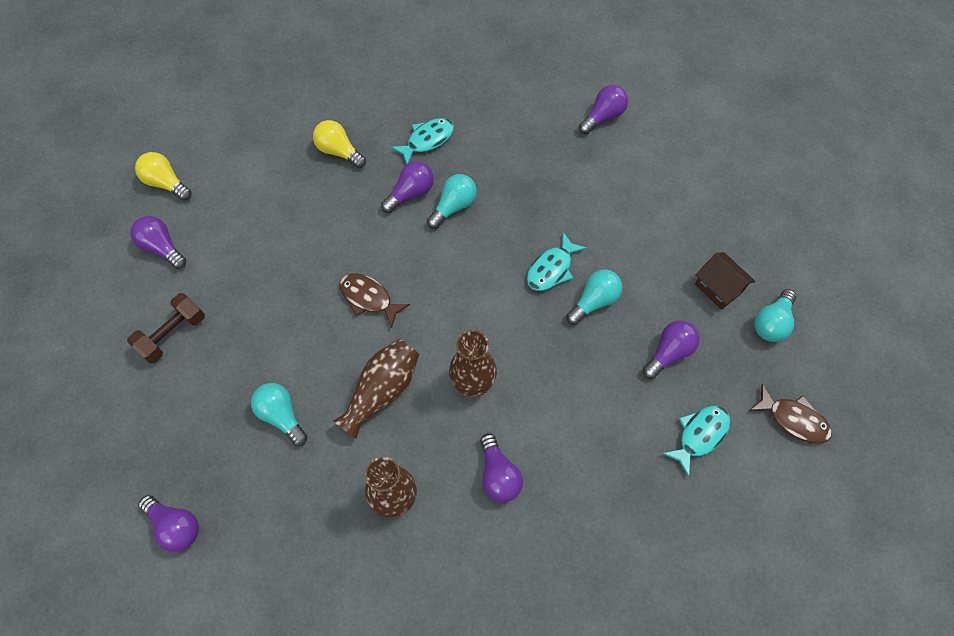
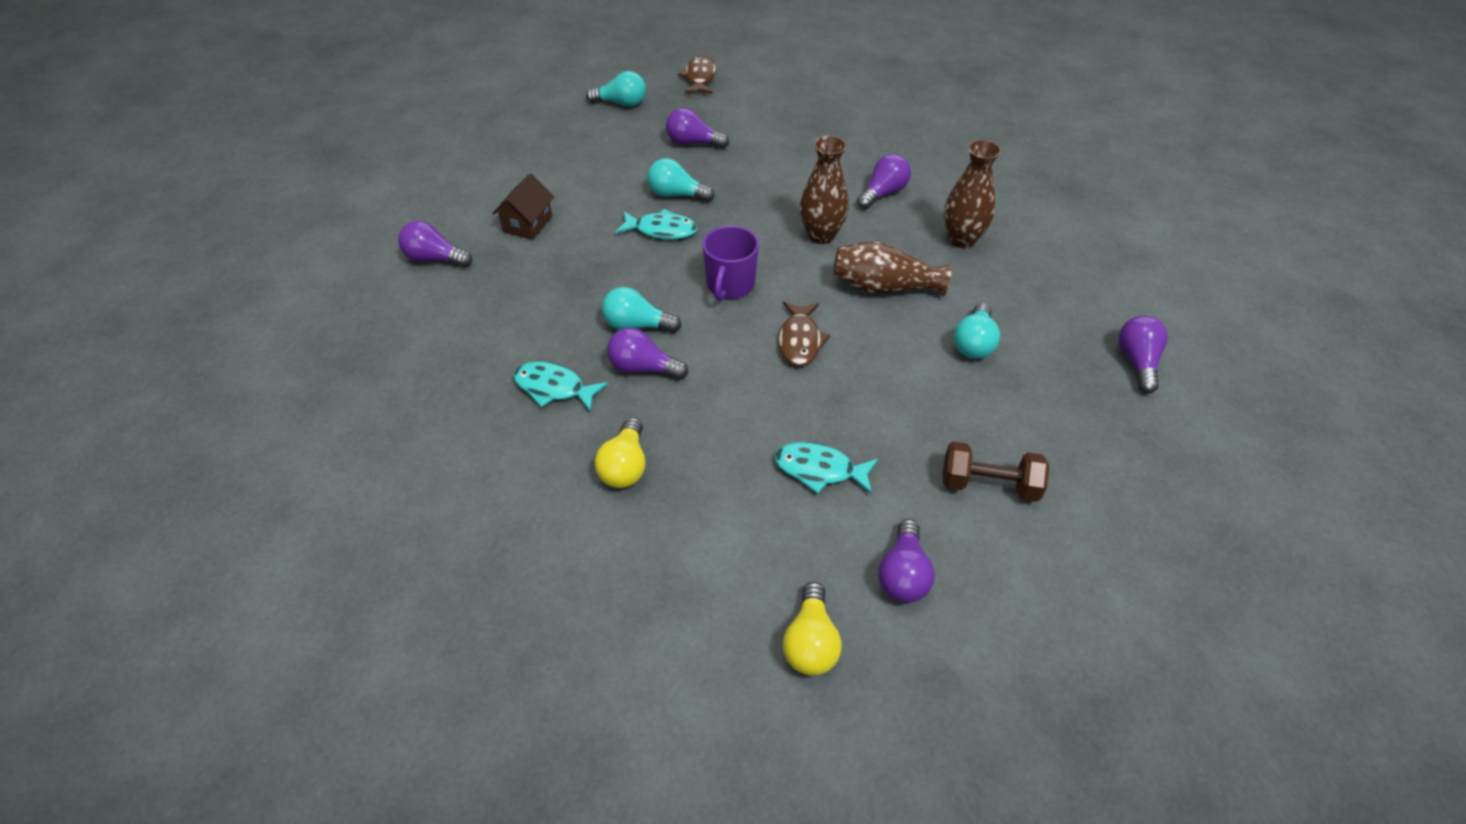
camera: 120 degrees left, 15 degrees down
turquoise fish [662,405,730,477] -> turquoise fish moved to [775,442,878,494]
brown house [695,252,755,310] -> brown house moved to [493,173,554,240]
none -> purple mug [703,226,759,301]

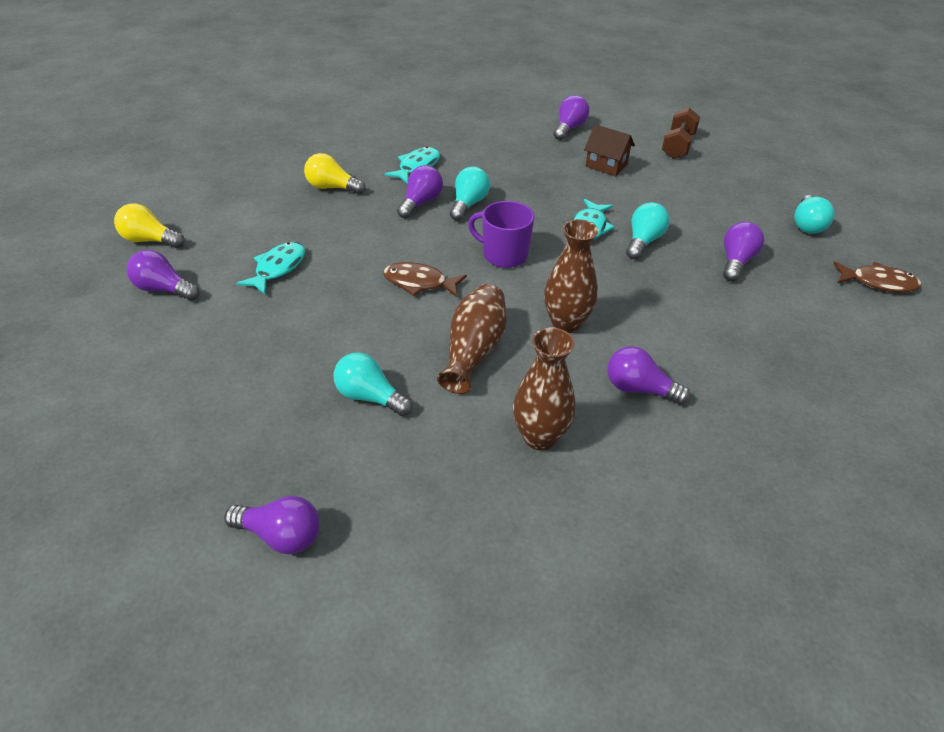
camera: 100 degrees right, 5 degrees down
purple light bulb [857,154,911,209] -> purple light bulb turned 150 degrees clockwise [607,346,690,405]
brown dumbbell [942,442,1049,502] -> brown dumbbell moved to [662,108,700,159]

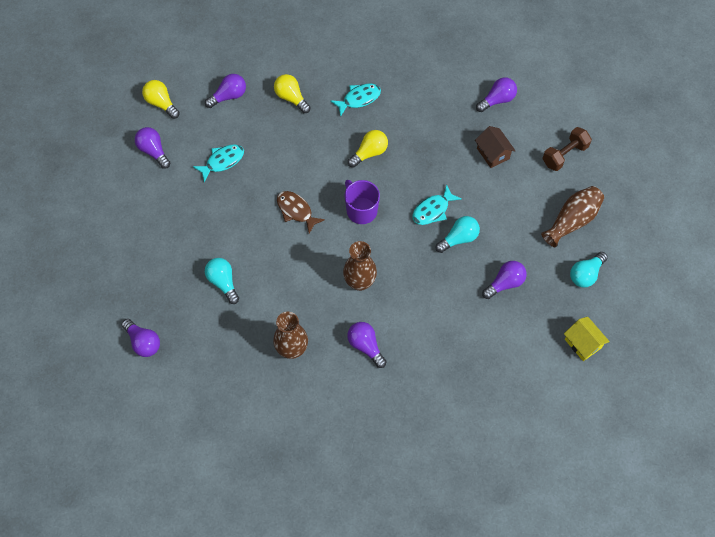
camera: 30 degrees right, 20 degrees up
purple light bulb [397,165,443,219] -> purple light bulb moved to [205,74,246,108]
brown vase [437,284,507,394] -> brown vase moved to [541,186,604,247]
turquoise light bulb [450,166,490,221] -> yellow light bulb [348,130,388,168]
brown fish [833,262,921,293] -> yellow house [564,317,610,361]

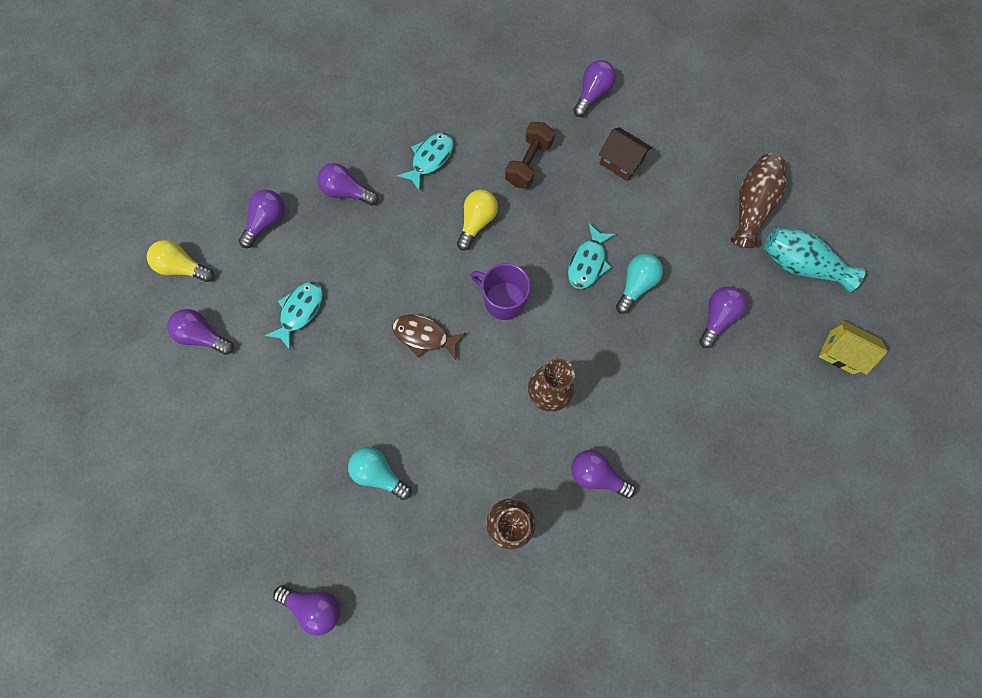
camera: 25 degrees left, 10 degrees up
yellow light bulb [274,74,311,113] -> purple light bulb [317,163,378,205]
brown dumbbell [543,127,592,171] -> brown dumbbell moved to [505,122,555,189]
turquoise light bulb [570,252,608,288] -> turquoise vase [764,228,865,292]

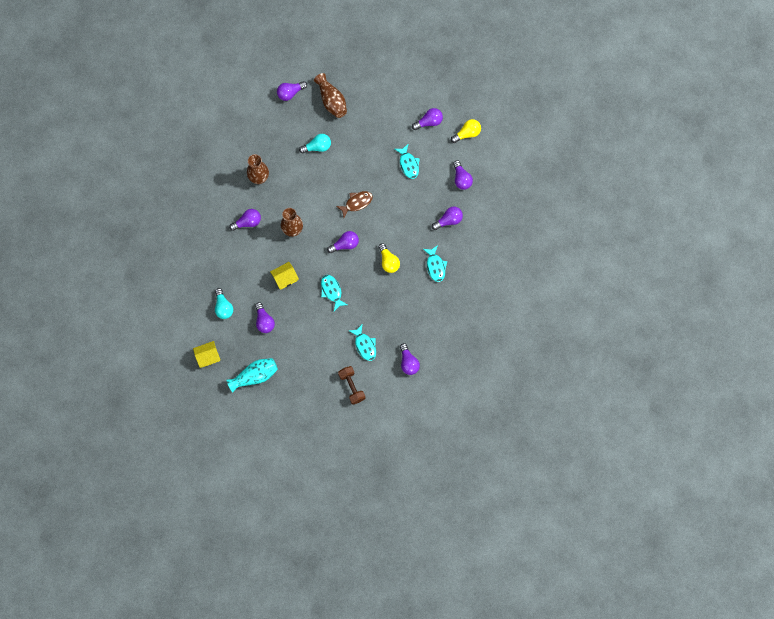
camera: 130 degrees right, 0 degrees up
purple mug [471,263,530,320] -> purple light bulb [327,231,359,253]
brown dumbbell [505,122,555,189] -> brown dumbbell moved to [338,366,365,405]
brown house [599,127,652,181] -> turquoise fish [349,325,376,361]
turquoise light bulb [616,254,663,314] -> turquoise light bulb moved to [215,288,233,319]
brown vase [730,154,787,248] -> brown vase moved to [314,73,347,118]
none -> yellow house [270,262,299,290]

